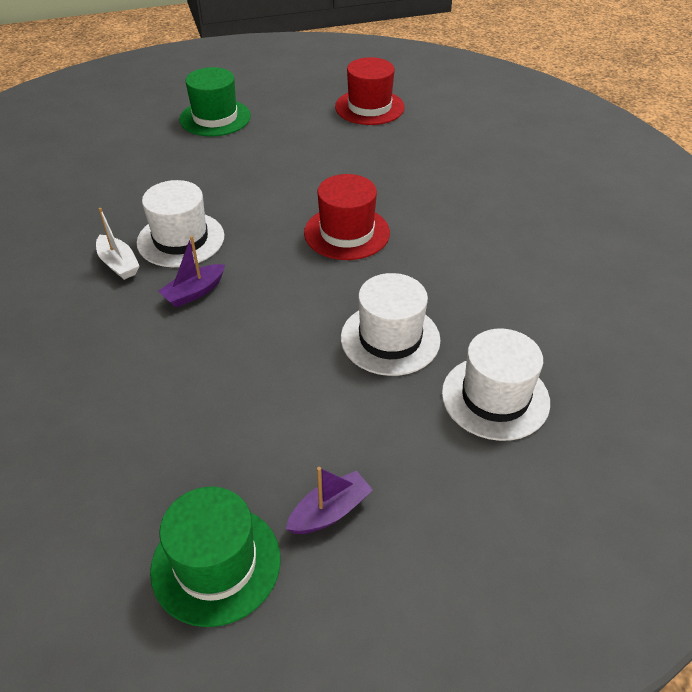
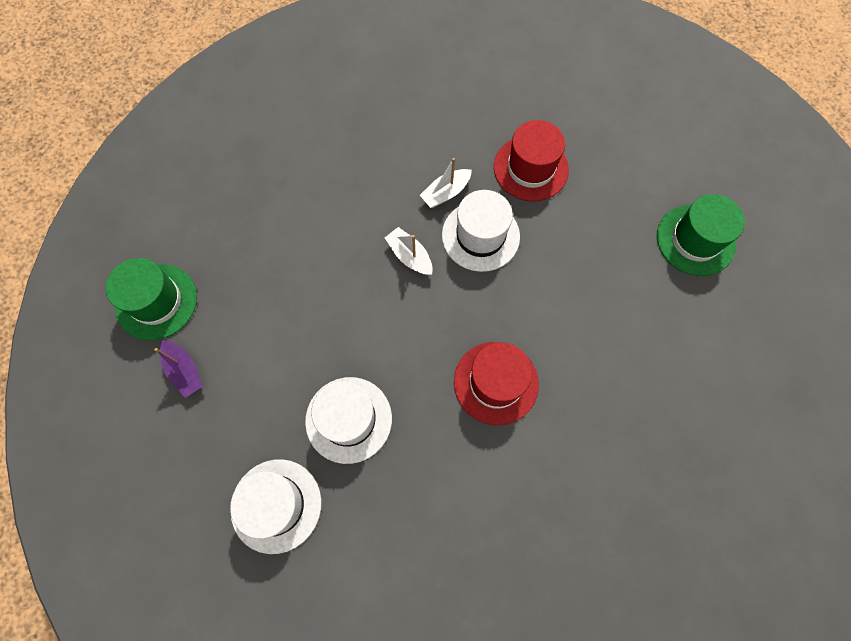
camera: 90 degrees right, 25 degrees up
purple boat [158,236,225,308] -> white boat [385,227,433,275]
red hat [335,57,405,125] -> red hat moved to [494,120,569,201]

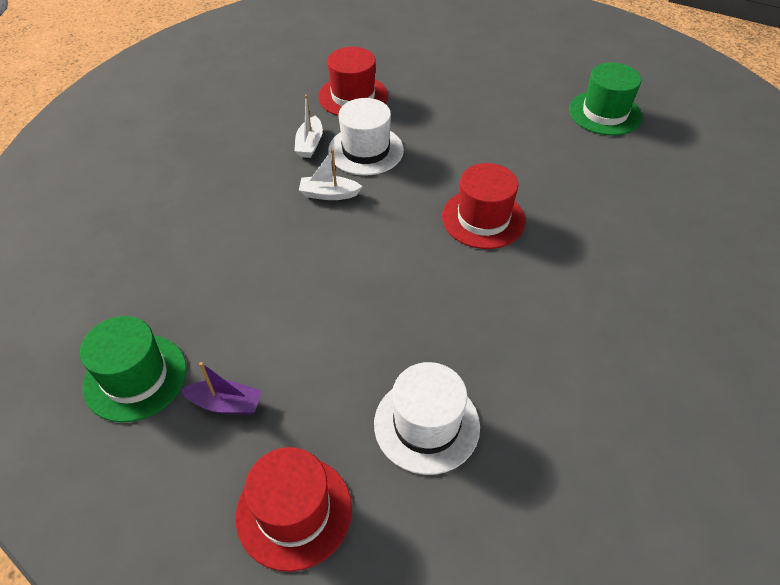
camera: 45 degrees left, 20 degrees down
white hat [305,377,392,464] -> none
green hat [657,194,745,276] -> green hat moved to [569,63,642,136]
none -> red hat [236,447,352,572]

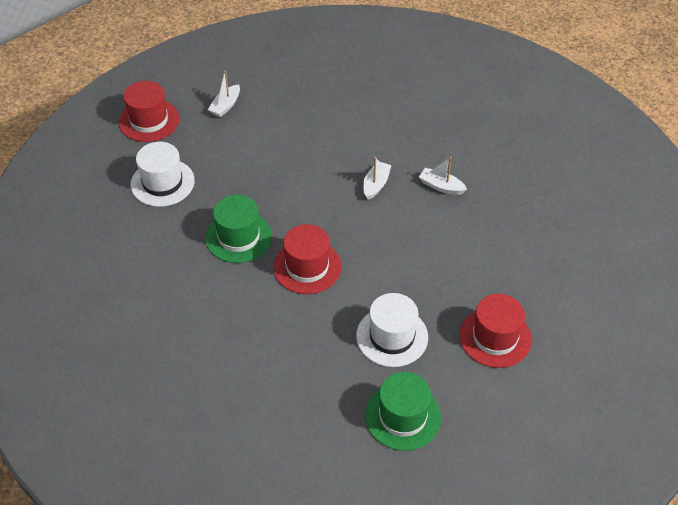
camera: 110 degrees right, 0 degrees up
green hat [80,316,187,423] -> green hat moved to [205,195,272,263]
purple boat [181,362,262,414] -> white boat [208,70,240,117]
red hat [318,47,388,116] -> red hat moved to [459,294,532,368]
white hat [328,98,404,176] -> white hat moved to [356,293,428,367]

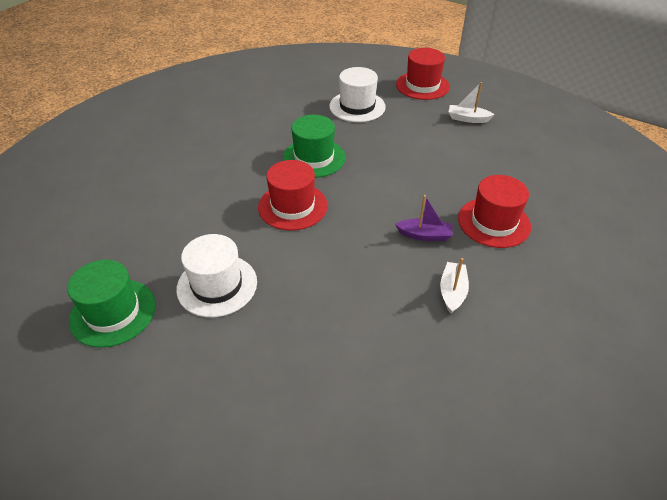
camera: 75 degrees right, 5 degrees down
white boat [363,157,391,200] -> purple boat [395,195,453,241]
red hat [459,294,532,368] -> red hat moved to [458,175,531,248]

